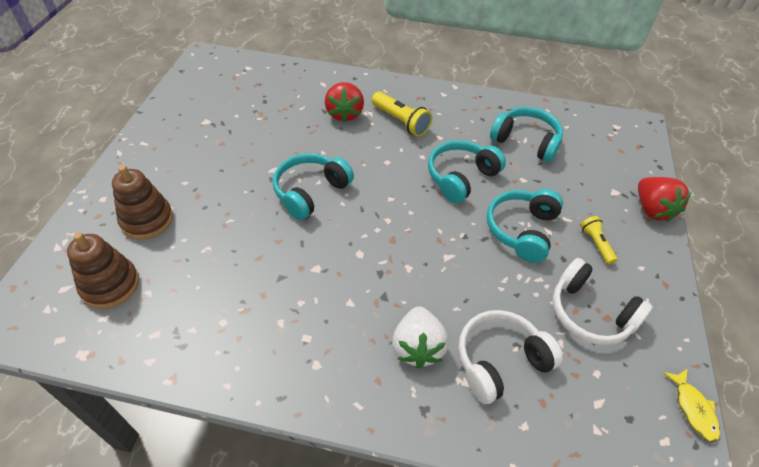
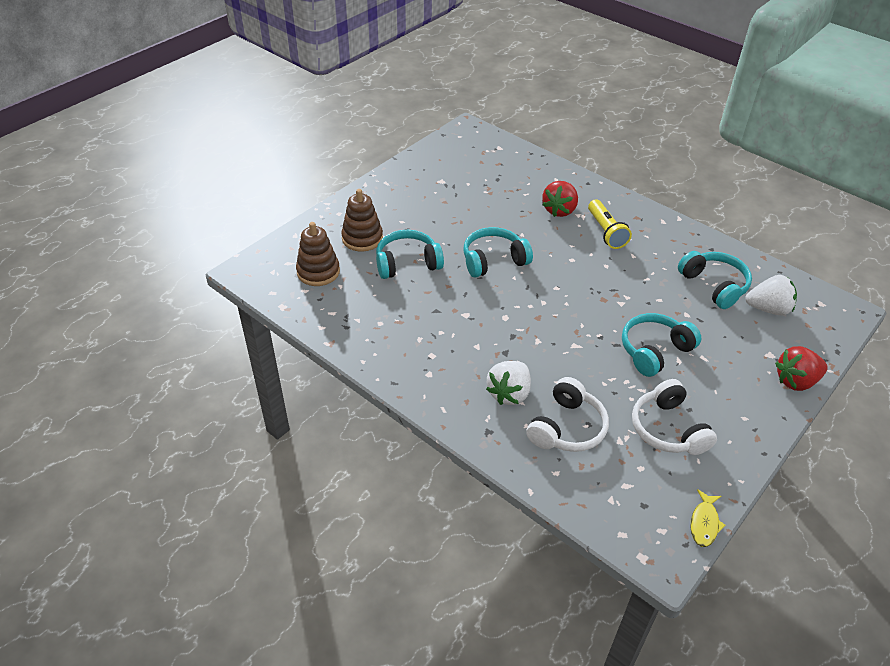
camera: 30 degrees right, 5 degrees down
turquoise headphones [428,140,506,203] -> turquoise headphones moved to [376,230,444,279]
white headphones [458,310,563,404] -> white headphones turned 120 degrees clockwise [526,377,609,452]
yellow flashlight [580,216,617,265] -> none
red strawberry [638,177,691,222] -> red strawberry turned 60 degrees clockwise [775,346,828,391]
none -> white strawberry [745,275,797,315]

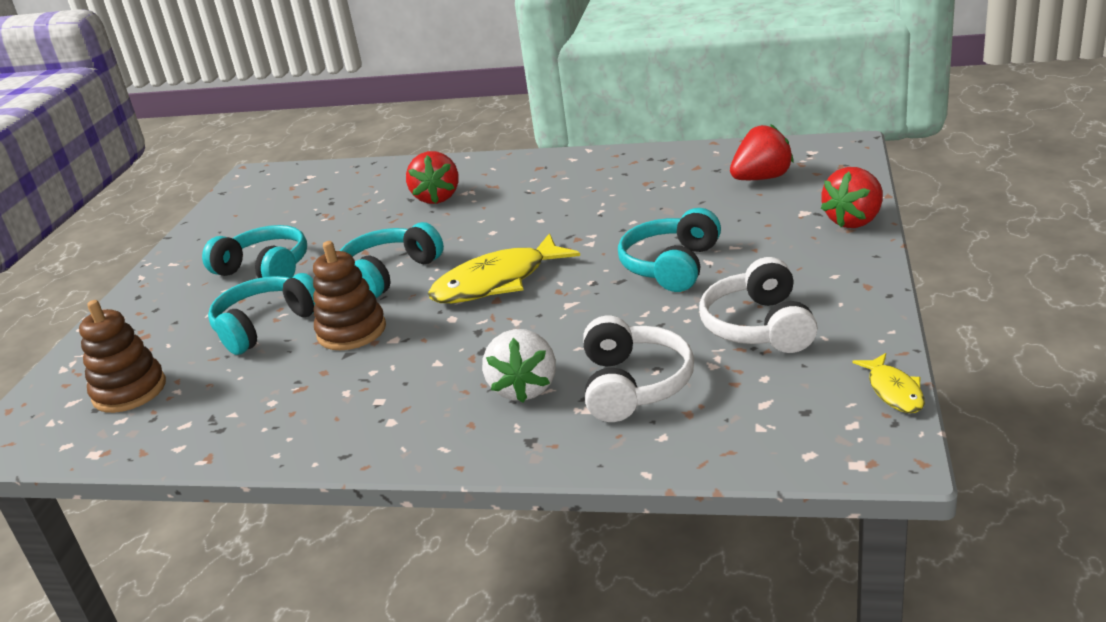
camera: 25 degrees left, 15 degrees down
brown stacking toy [341,189,383,252] -> brown stacking toy moved to [313,241,386,350]
yellow flashlight [588,200,632,249] -> none
white headphones [632,379,717,455] -> white headphones turned 45 degrees clockwise [699,257,818,353]
turquoise headphones [678,251,752,309] -> turquoise headphones moved to [202,225,307,278]
white strawberry [745,275,797,315] -> red strawberry [730,125,794,180]
none -> yellow fish [428,233,580,303]

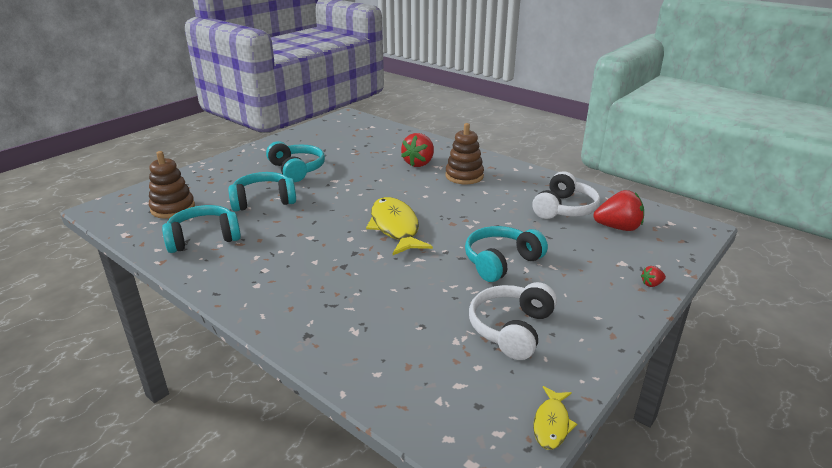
camera: 25 degrees right, 0 degrees up
brown stacking toy [313,241,386,350] -> brown stacking toy moved to [446,123,484,184]
turquoise headphones [340,222,444,298] -> turquoise headphones moved to [162,205,241,253]
yellow fish [428,233,580,303] -> yellow fish turned 75 degrees clockwise [366,197,433,255]
white strawberry [482,329,556,403] -> none
white headphones [583,316,694,422] -> white headphones moved to [532,171,600,219]
red strawberry [821,167,883,228] -> red strawberry [641,266,666,287], size x0.45

